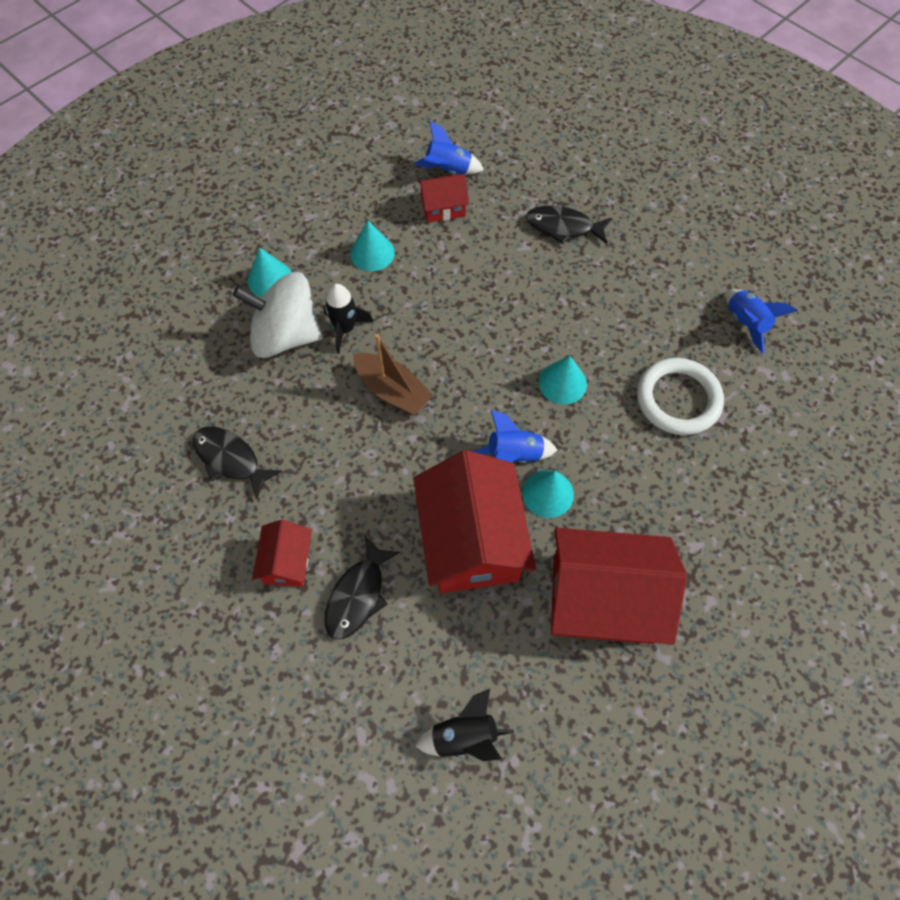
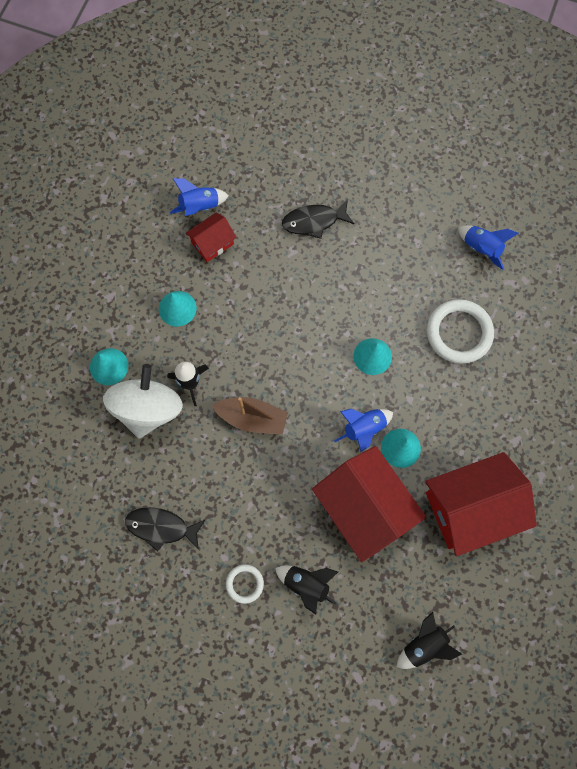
camera: 25 degrees left, 10 degrees up
white spinning top [233,272,323,358] -> white spinning top turned 120 degrees clockwise [103,364,183,438]
red house [252,519,312,587] -> white ring [226,564,264,604]
black fish [325,537,400,640] -> black rocket [275,566,338,615]

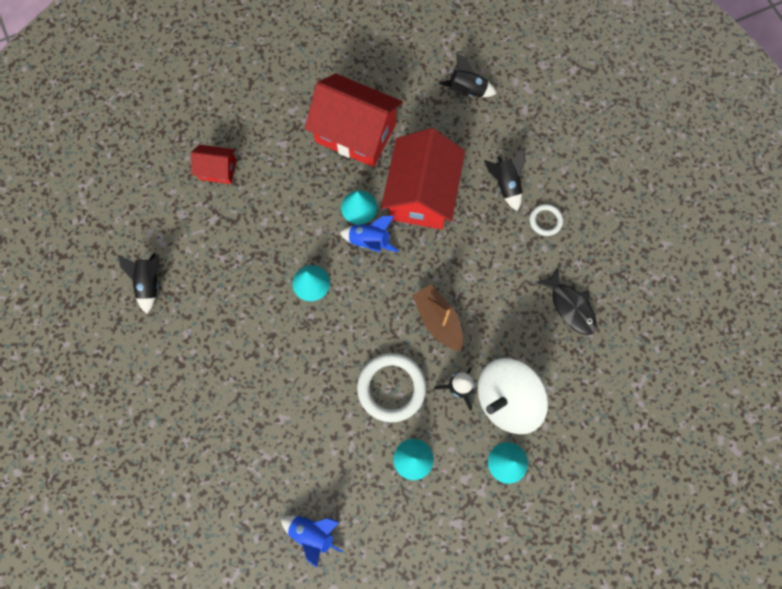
camera: 135 degrees left, 0 degrees up
red house [186,212,237,262] -> red house moved to [191,145,236,184]
black fish [282,200,354,239] -> none
white ring [427,299,494,364] -> white ring moved to [357,353,426,422]
blue rocket [458,225,519,270] -> black rocket [118,253,159,314]

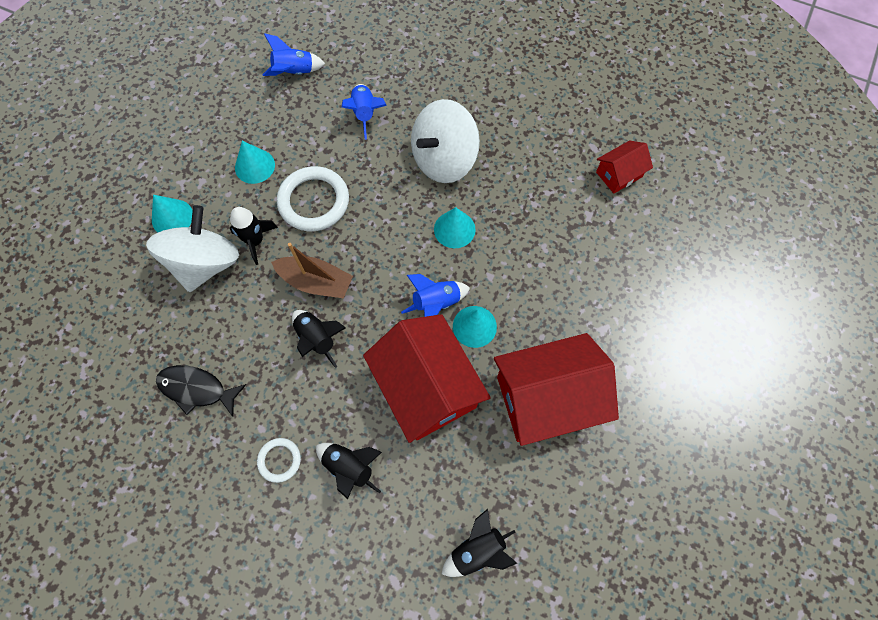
camera: 140 degrees right, 5 degrees down
black rocket [118,253,159,314] -> black rocket moved to [292,310,346,368]
red house [191,145,236,184] -> red house moved to [596,141,653,194]
none -> blue rocket [342,84,387,139]
none -> white spinning top [411,99,480,183]

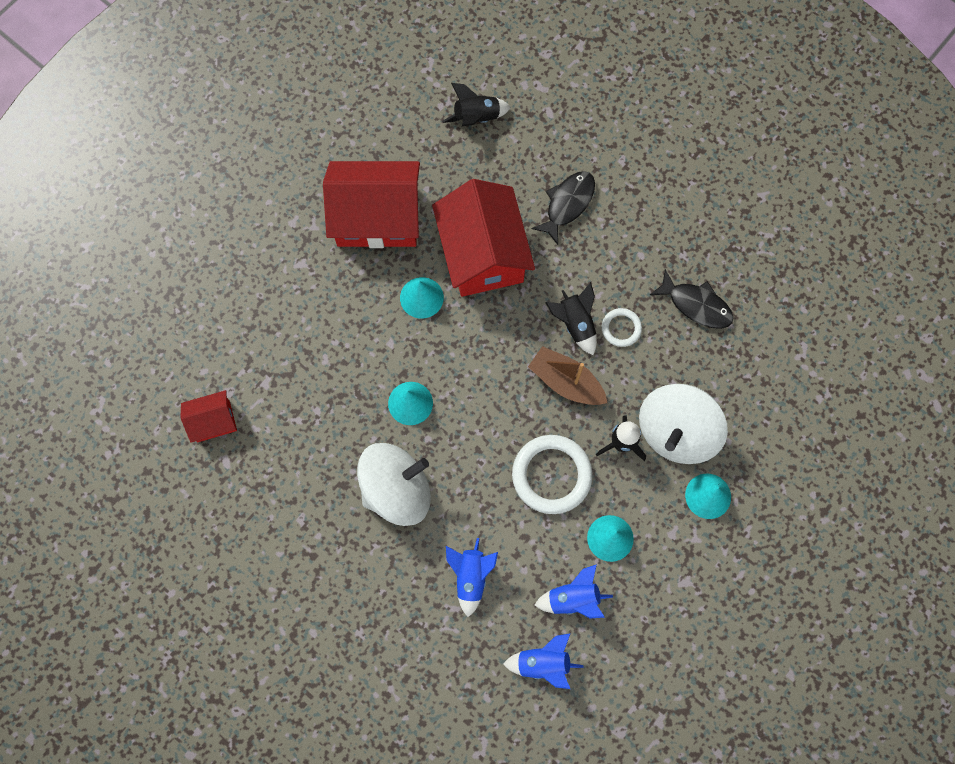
camera: 165 degrees left, 5 degrees up
white ring [257,438,301,483] -> white ring moved to [602,308,642,347]
black rocket [316,443,382,499] -> black fish [531,171,595,245]
blue rocket [401,274,470,317] -> blue rocket moved to [535,564,613,618]

